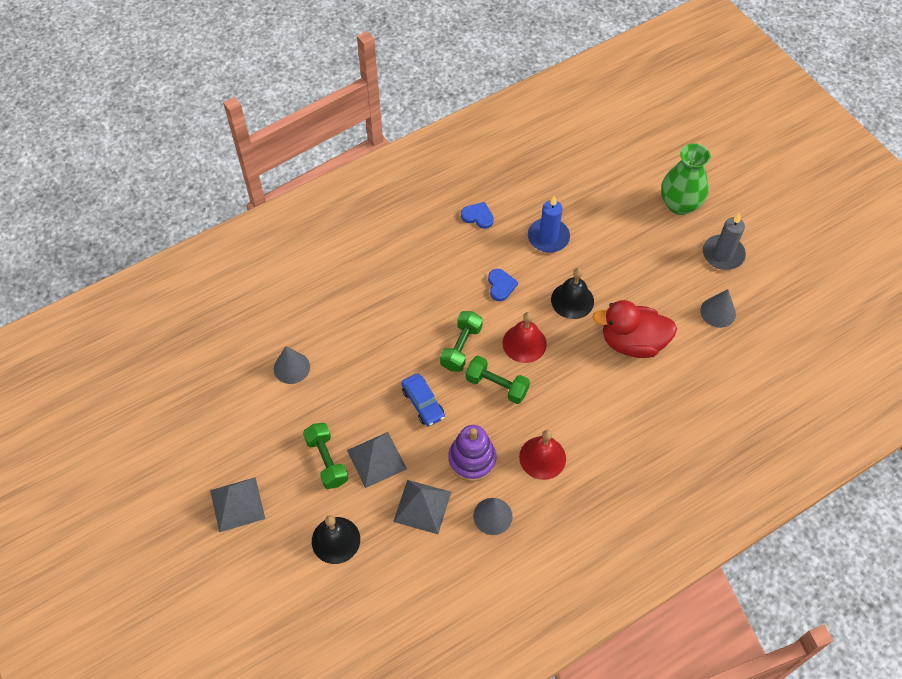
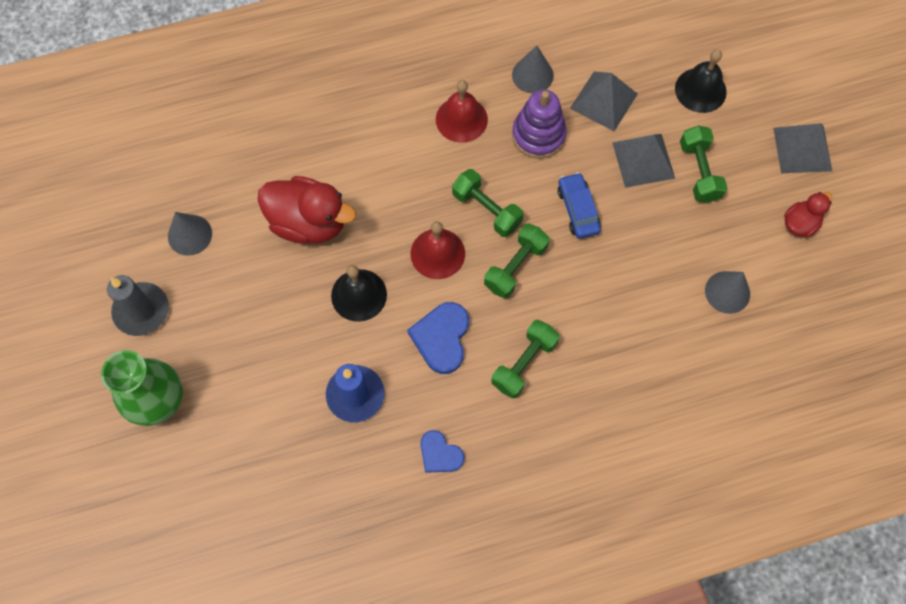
camera: 165 degrees left, 10 degrees up
blue heart [488,269,518,301] -> blue heart [407,302,469,374], size x1.54
none -> green dumbbell [492,320,559,399]
none -> red duck [784,192,832,237]

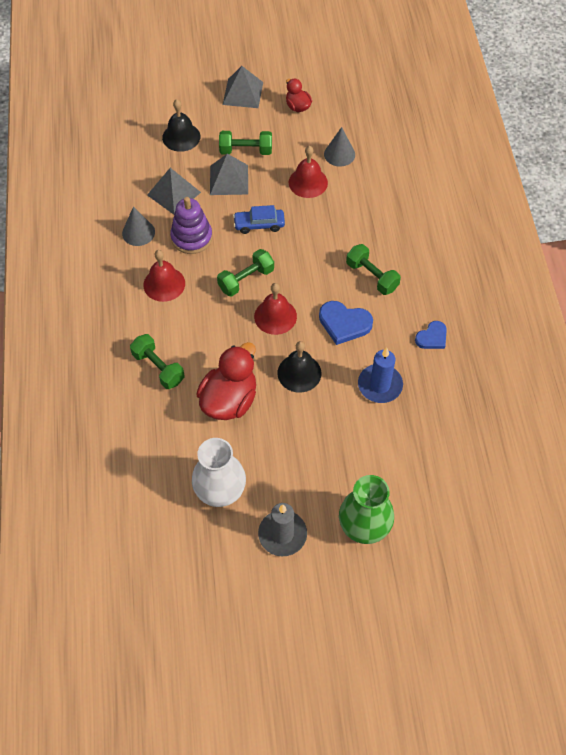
camera: 80 degrees left, 10 degrees down
grey cone [168,212,212,256] -> white vase [192,438,246,507]
green dumbbell [484,224,549,299] -> green dumbbell moved to [130,334,185,389]
none -> red bell [289,146,328,198]

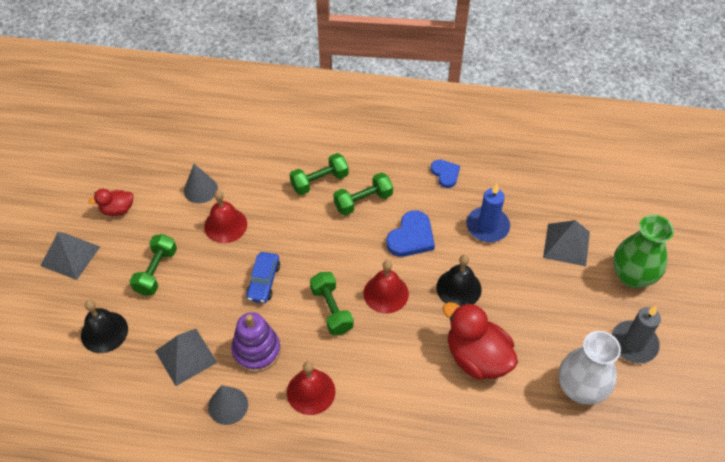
camera: 75 degrees left, 5 degrees down
green dumbbell [130,334,185,389] -> green dumbbell moved to [290,153,349,195]
grey pyramid [210,154,248,195] -> grey pyramid moved to [543,220,590,266]

